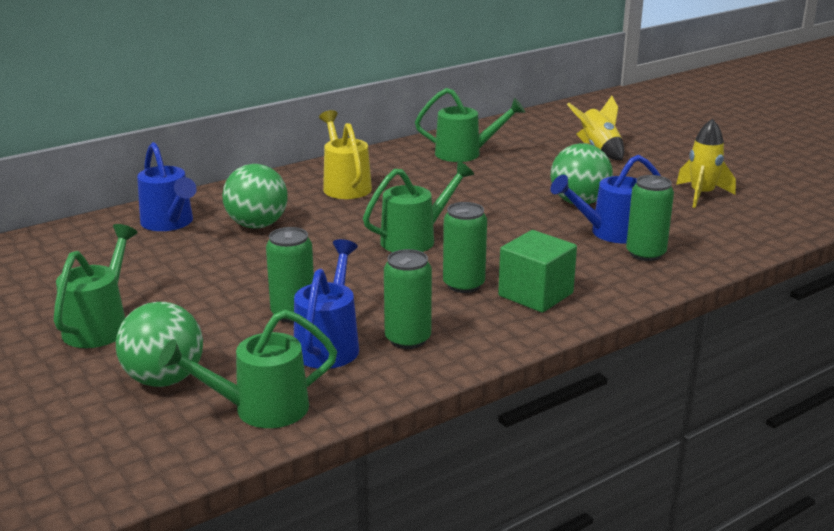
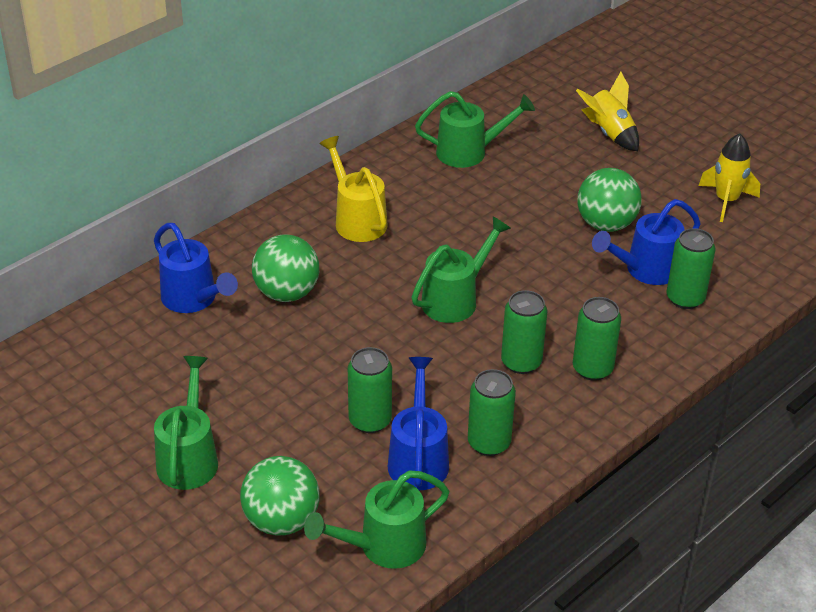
camera: 10 degrees left, 15 degrees up
green cube [498,230,577,313] -> green can [573,297,621,381]

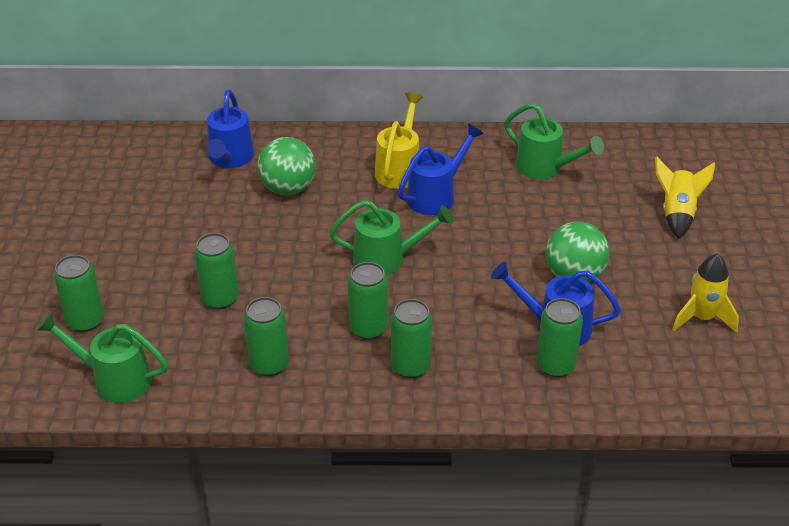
camera: 45 degrees right, 0 degrees up
green watering can [154,356,218,490] -> none
green ball [240,456,320,536] -> green can [54,255,104,332]
blue watering can [388,357,449,490] -> blue watering can moved to [398,123,484,215]

